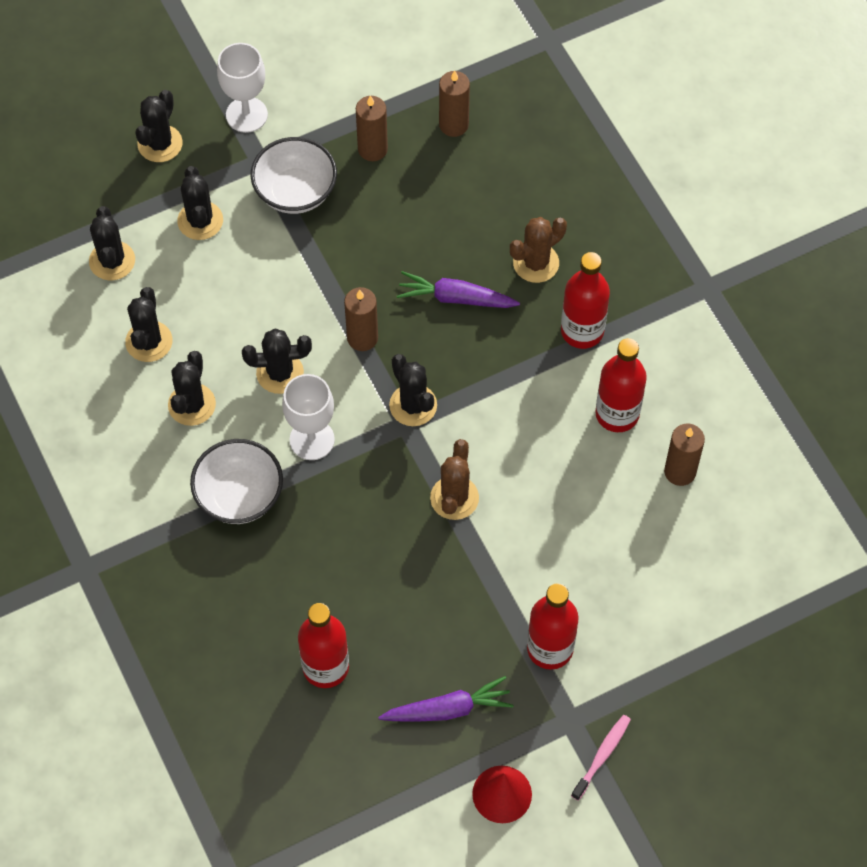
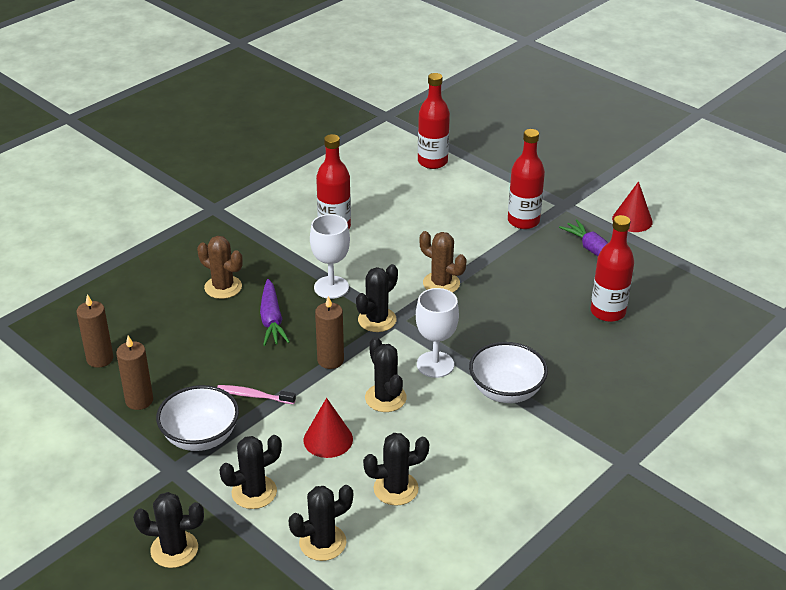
camera: 110 degrees left, 25 degrees down
black cactus [168,351,216,426] -> none
white goblet [217,43,268,133] -> white goblet moved to [310,214,350,299]
brown cactus [430,439,479,520] -> brown cactus turned 45 degrees clockwise [420,231,466,293]
red bottle [561,252,610,349] -> red bottle moved to [418,73,450,169]
pink toothbrush [571,715,631,801] -> pink toothbrush moved to [217,385,296,404]
brown candle [664,423,705,486] -> none
none -> red cone [303,398,353,458]

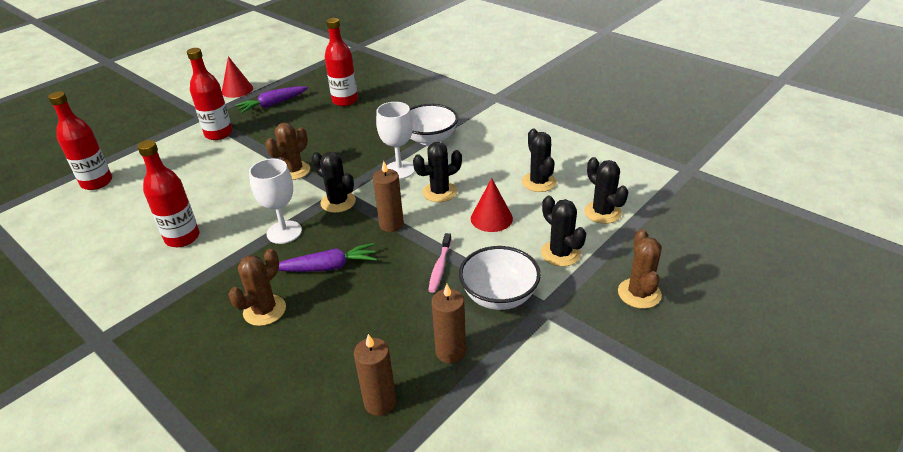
camera: 90 degrees left, 0 degrees up
black cactus [133,492,204,568] -> brown cactus [618,229,662,309]

